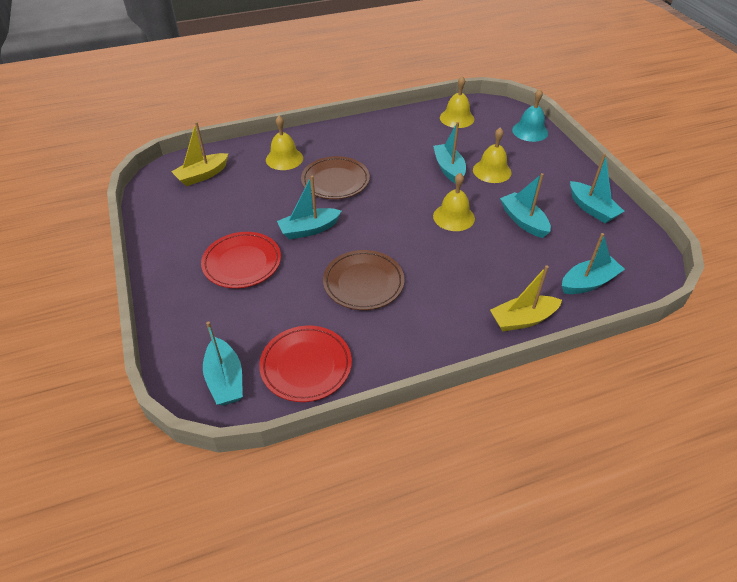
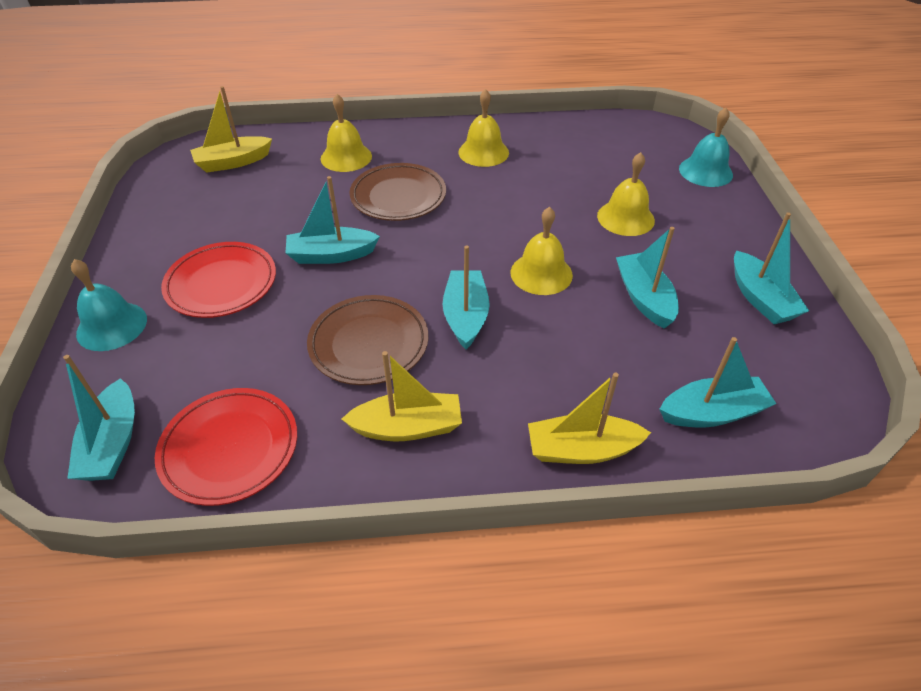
camera: 15 degrees right, 0 degrees up
turquoise boat [433,122,466,183] -> turquoise boat moved to [443,245,490,349]
yellow bell [440,76,474,128] -> yellow bell moved to [458,89,509,167]
none -> turquoise bell [71,259,147,351]
none -> yellow boat [342,351,462,441]

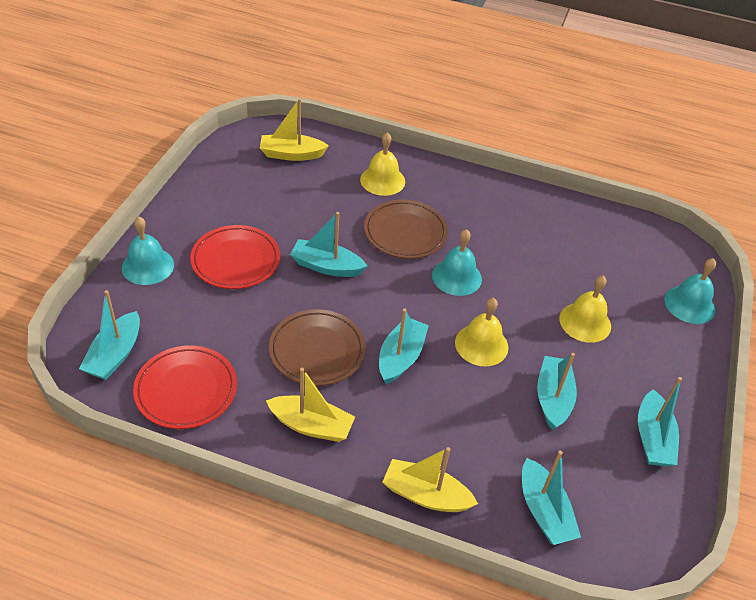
camera: 20 degrees right, 0 degrees up
yellow bell [458,89,509,167] -> none
turquoise boat [659,337,776,427] -> turquoise boat turned 60 degrees clockwise [522,451,581,545]
none -> turquoise bell [432,229,482,296]

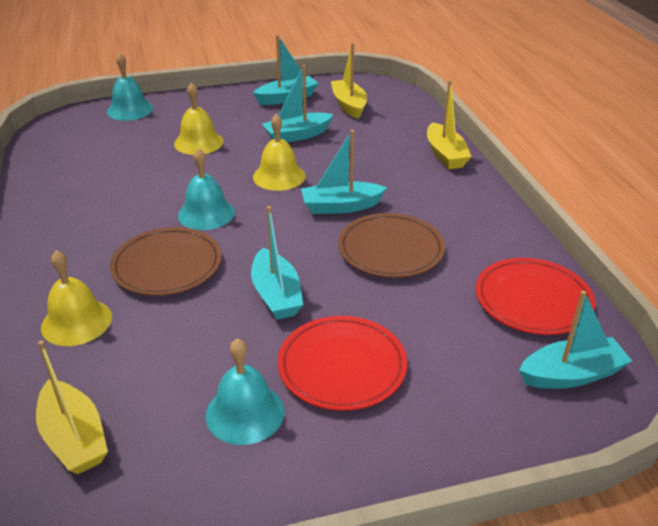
camera: 120 degrees left, 10 degrees down
turquoise bell [122,216,174,285] -> turquoise bell moved to [206,338,284,445]
yellow boat [266,368,355,442] -> yellow boat moved to [331,43,367,119]
turquoise boat [522,451,581,545] -> none

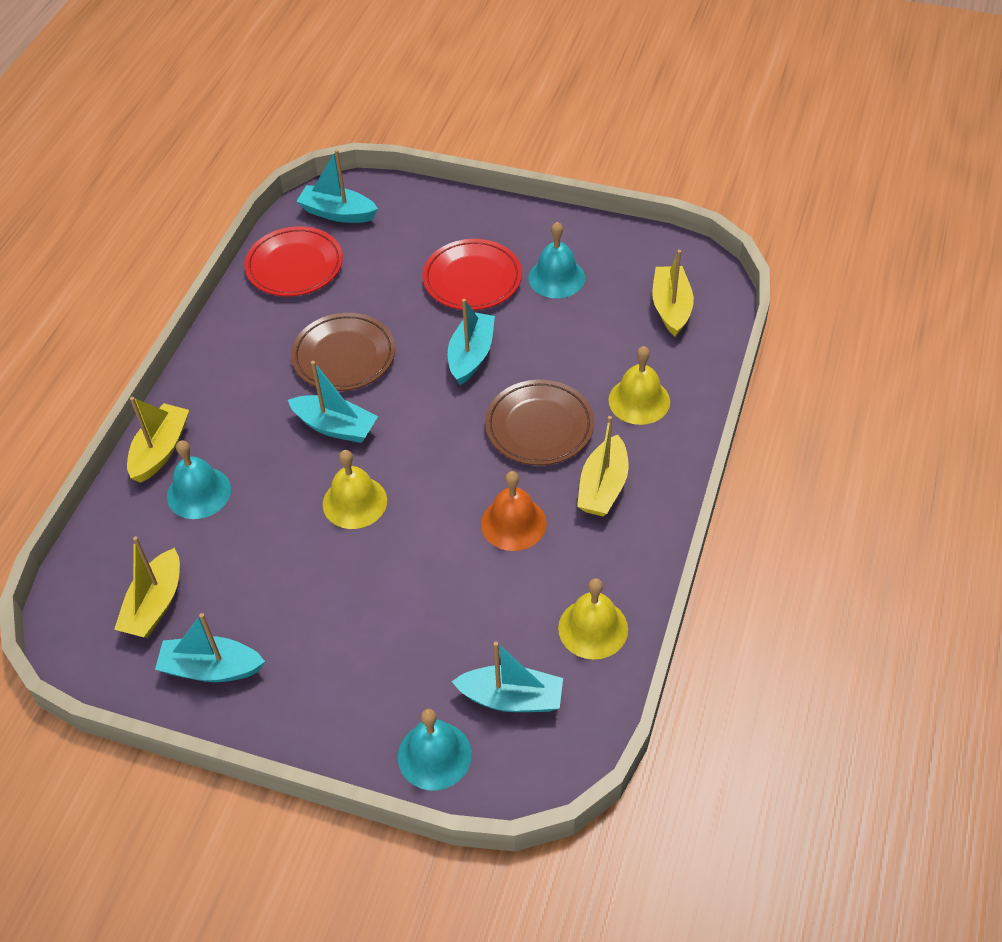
camera: 145 degrees left, 15 degrees up
yellow bell [174,82,224,155] -> yellow bell moved to [558,578,628,660]
turquoise bell [178,148,235,230] -> turquoise bell moved to [167,440,231,519]
turquoise boat [262,65,334,142] -> turquoise boat moved to [452,641,563,712]
none -> orange bell [481,471,547,551]
none -> yellow boat [577,416,629,516]

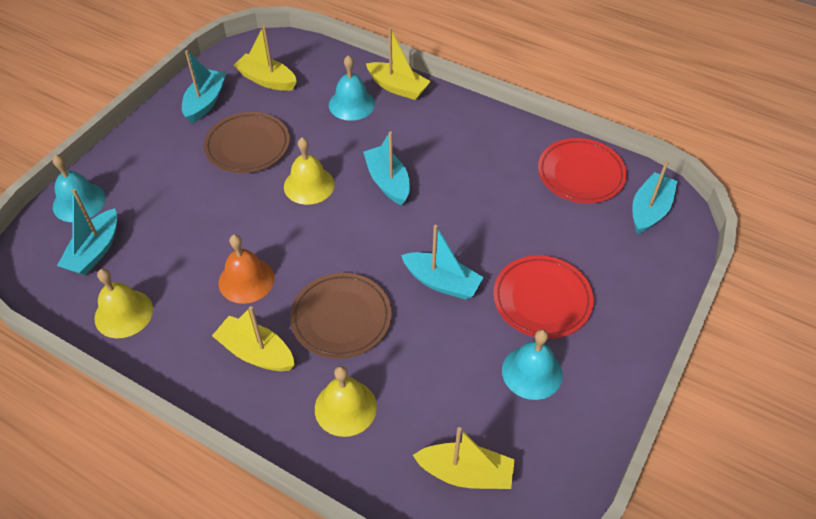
camera: 100 degrees right, 0 degrees up
turquoise boat [288,361,378,443] -> turquoise boat turned 120 degrees clockwise [363,131,410,205]
brown plate [291,313,395,391] -> brown plate moved to [203,112,290,173]

